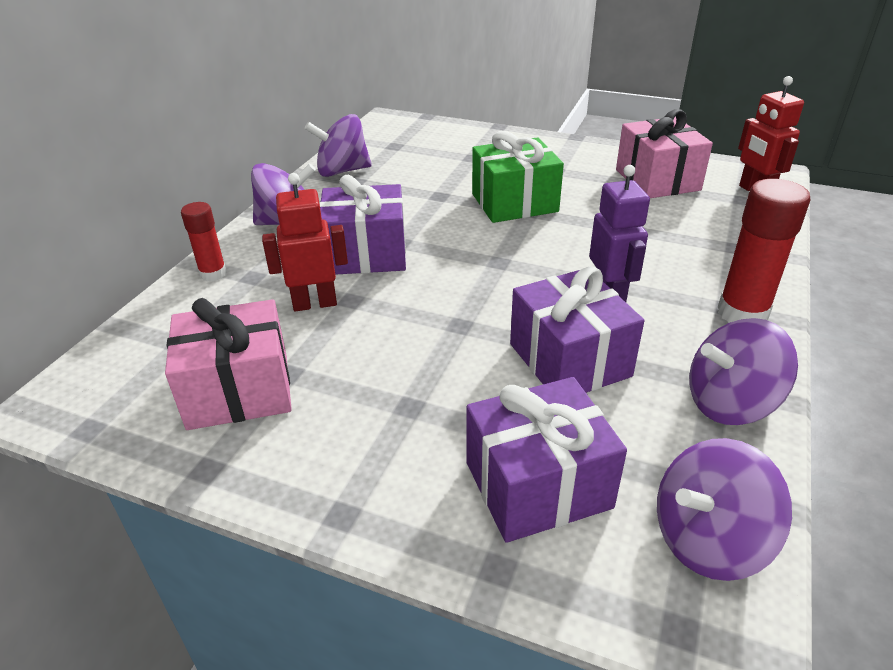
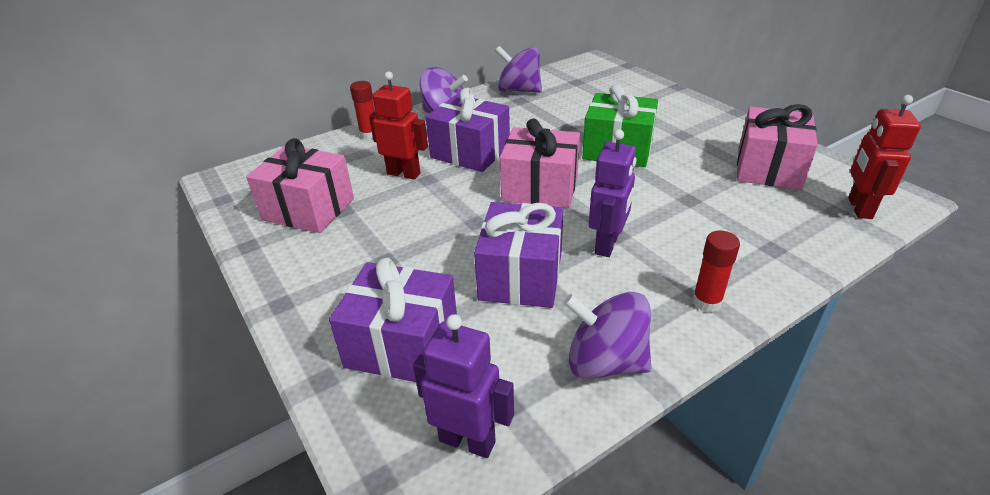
camera: 35 degrees right, 0 degrees up
purple spinning top [657,438,792,581] -> purple robot [413,314,514,458]
red glue stick [718,179,811,323] -> red glue stick [692,230,740,312], size x0.60
none -> pink gift [500,119,580,208]

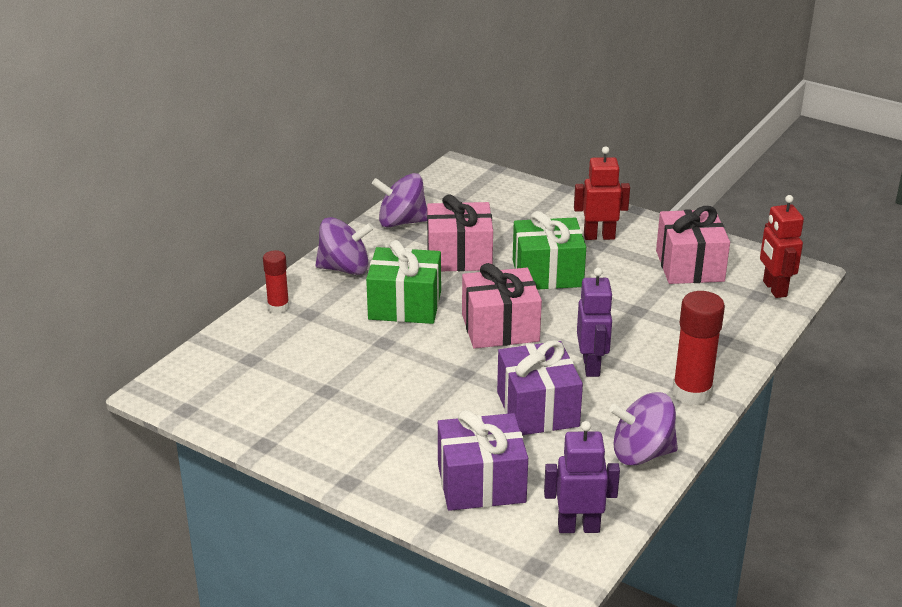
camera: 25 degrees left, 5 degrees down
pink gift [246,138,354,233] -> pink gift moved to [427,194,493,271]
red robot [369,71,428,180] -> red robot moved to [574,146,630,240]
purple gift [426,88,510,172] -> green gift [366,240,441,324]
red glue stick [692,230,740,312] -> red glue stick [673,291,725,405], size x1.66

